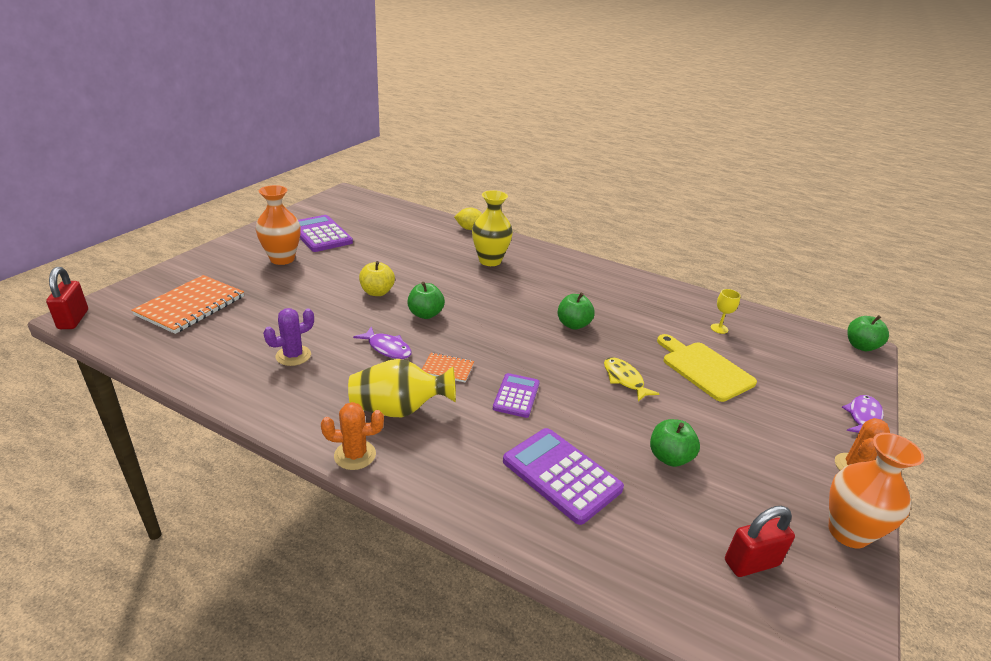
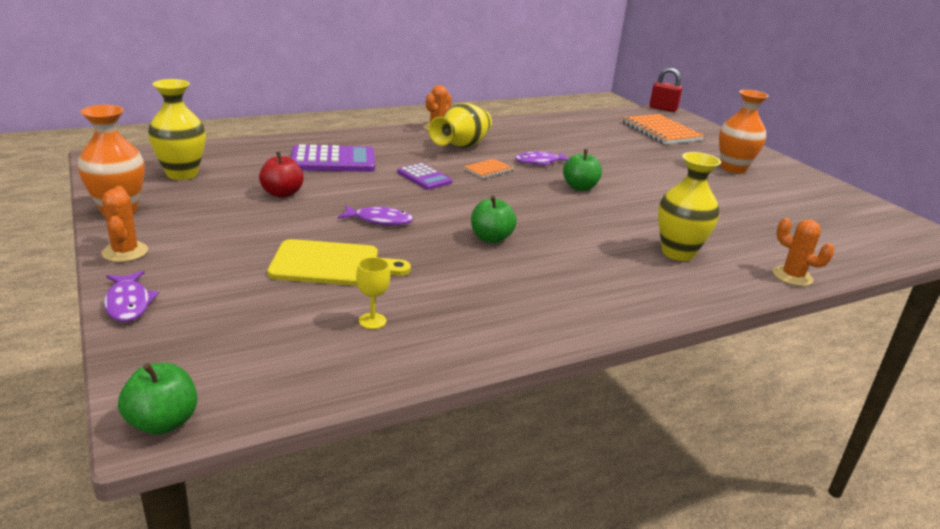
camera: 125 degrees right, 5 degrees down
purple cactus [263,308,314,366] -> none
purple calculator [298,215,353,252] -> none
yellow apple [359,261,395,296] -> none
yellow lemon [454,208,482,230] -> orange cactus [773,218,834,286]
yellow fish [604,357,660,402] -> purple fish [338,205,413,226]
green apple [650,419,700,467] -> red apple [259,151,304,198]
red padlock [725,506,795,577] -> yellow vase [148,79,206,180]

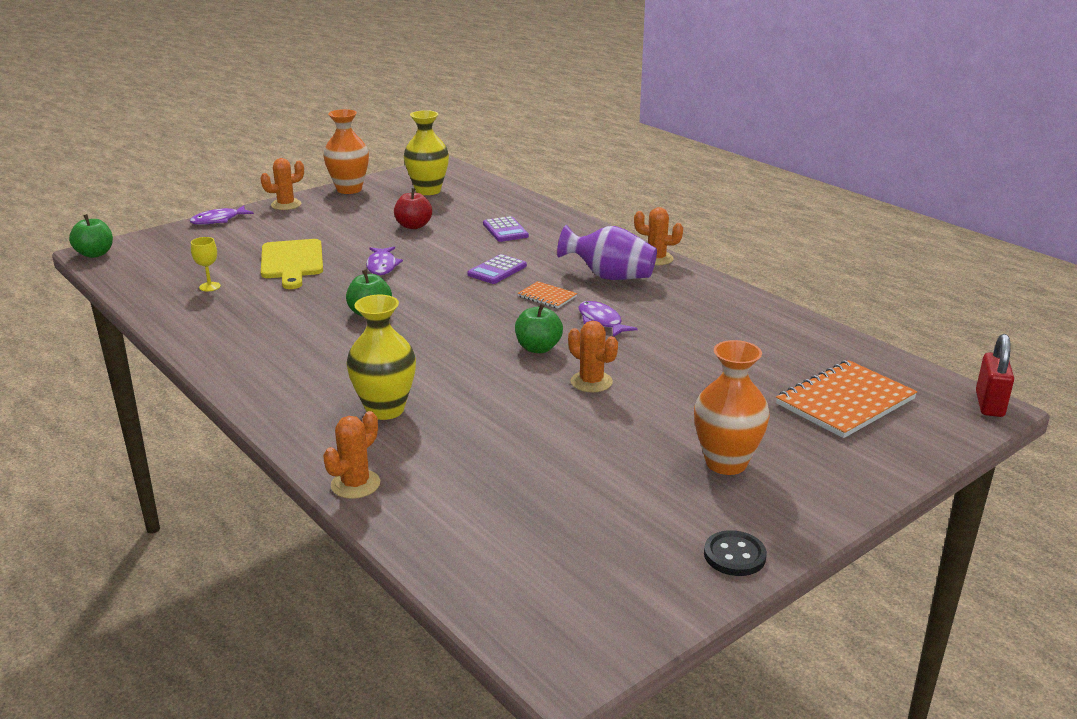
camera: 80 degrees right, 0 degrees up
purple calculator [291,144,375,172] -> purple calculator [483,216,529,242], size x0.61
yellow vase [429,103,492,148] -> purple vase [557,225,657,280]
none -> orange cactus [568,321,618,393]
none -> black button [704,530,767,576]

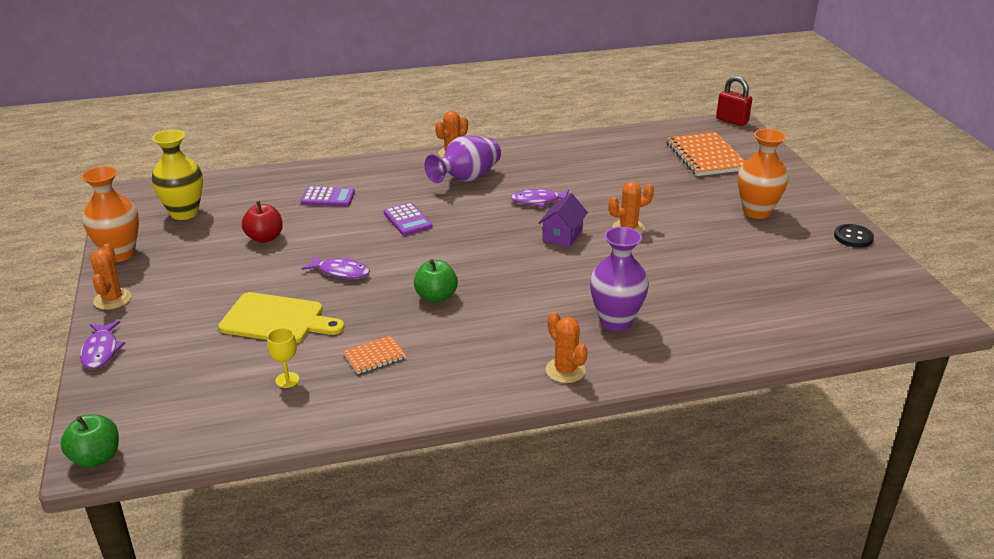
camera: 65 degrees left, 5 degrees up
orange cactus [323,411,380,499] -> orange cactus moved to [546,312,588,383]
yellow vase [346,295,416,420] -> purple vase [590,227,649,331]
green apple [515,303,563,353] -> purple house [539,193,588,247]
orange notebook [518,281,578,309] -> orange notebook moved to [343,335,407,374]

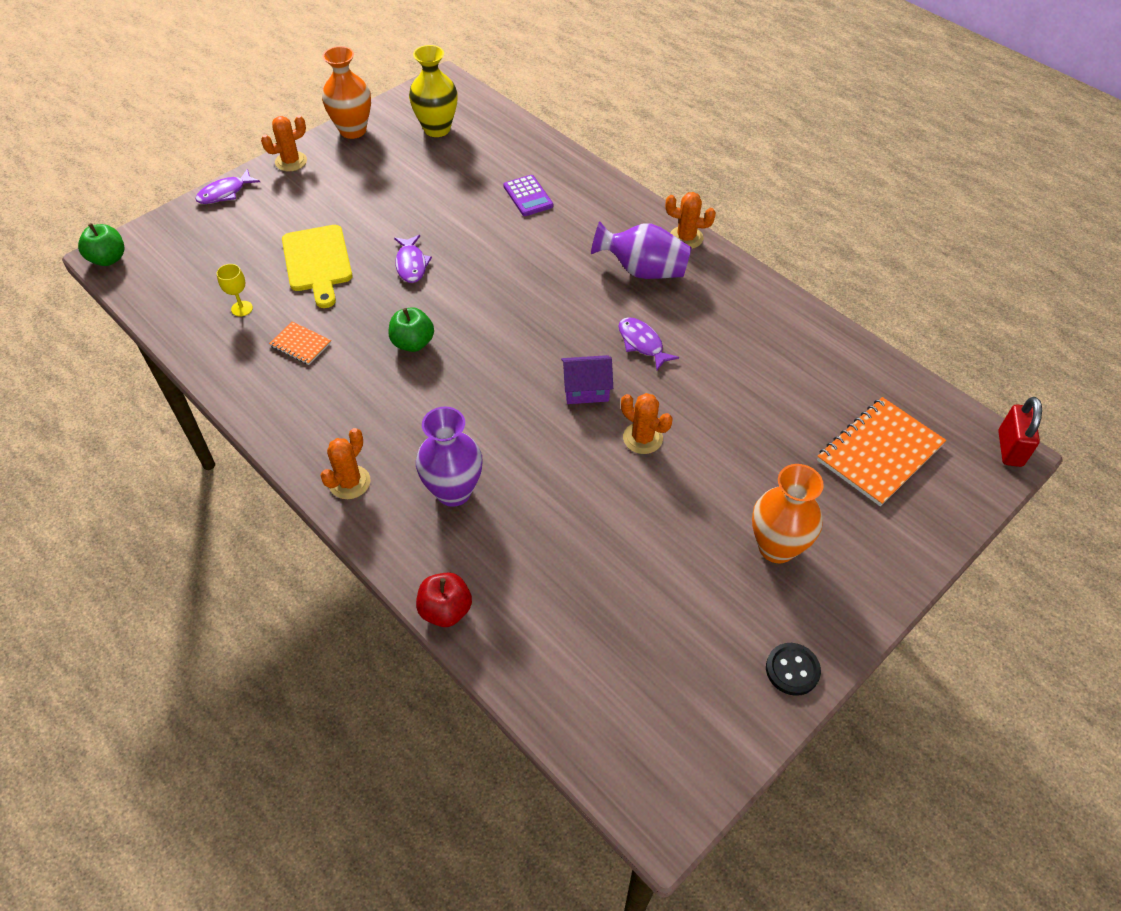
camera: 60 degrees right, 20 degrees up
red apple [242,201,283,243] -> red apple moved to [416,572,472,627]
purple calculator [384,203,433,236] -> none

